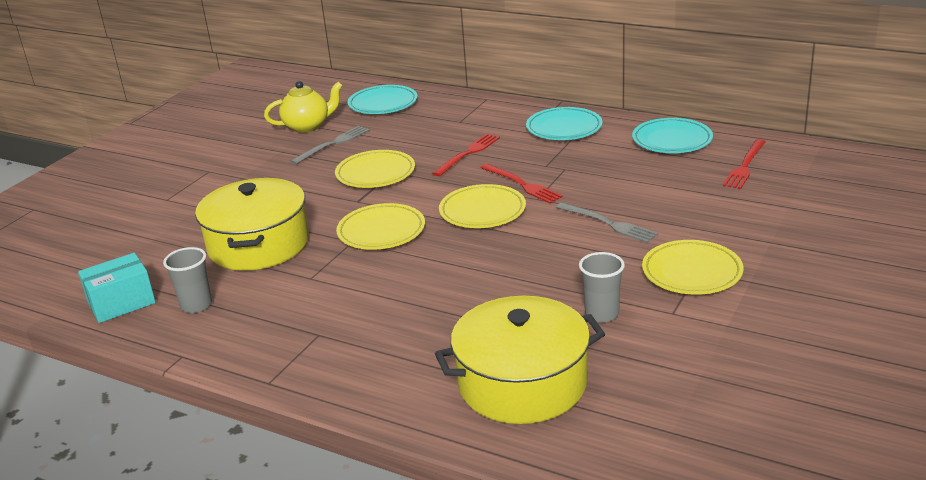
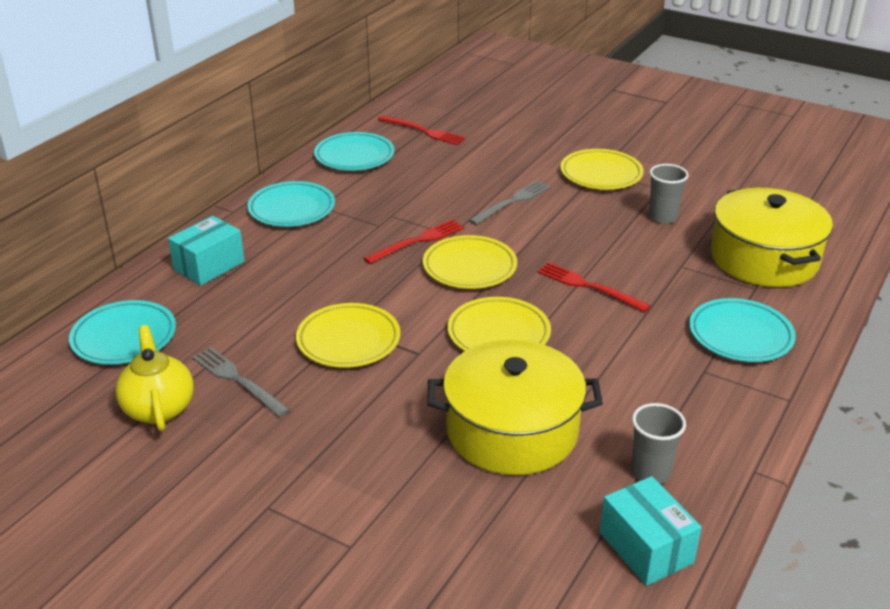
camera: 90 degrees left, 5 degrees up
red fork [432,134,500,176] -> red fork moved to [537,262,651,312]
none -> turquoise box [168,216,245,286]
none -> turquoise plate [689,298,796,362]

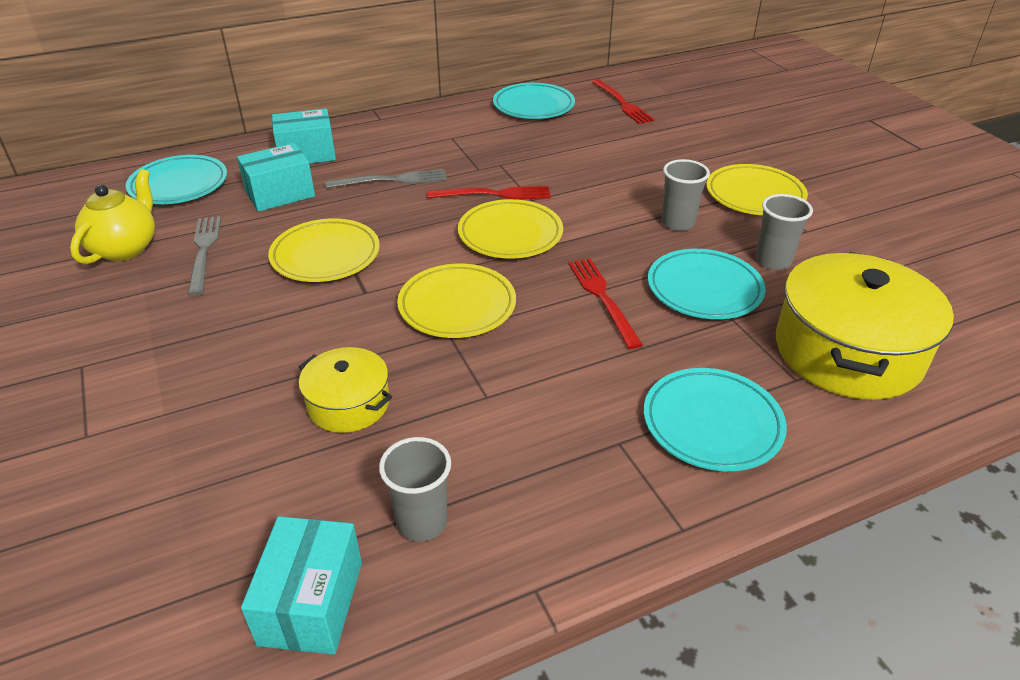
camera: 35 degrees right, 5 degrees up
turquoise plate [247,181,335,227] -> turquoise plate moved to [648,249,766,319]
yellow pot [428,340,603,475] -> yellow pot [299,347,392,433], size x0.53
grey fork [469,180,551,225] -> grey fork moved to [325,169,447,189]
none -> turquoise box [237,143,315,212]
none -> grey cup [661,159,710,231]

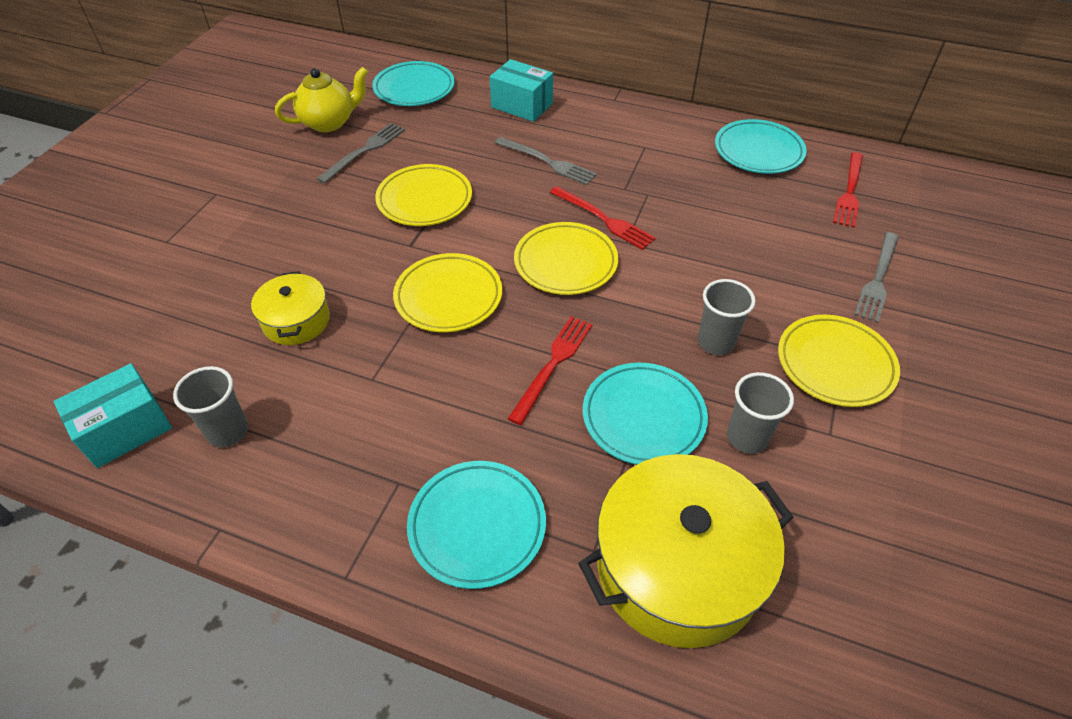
camera: 45 degrees right, 10 degrees up
turquoise box [237,143,315,212] -> none
none -> grey fork [854,232,899,323]

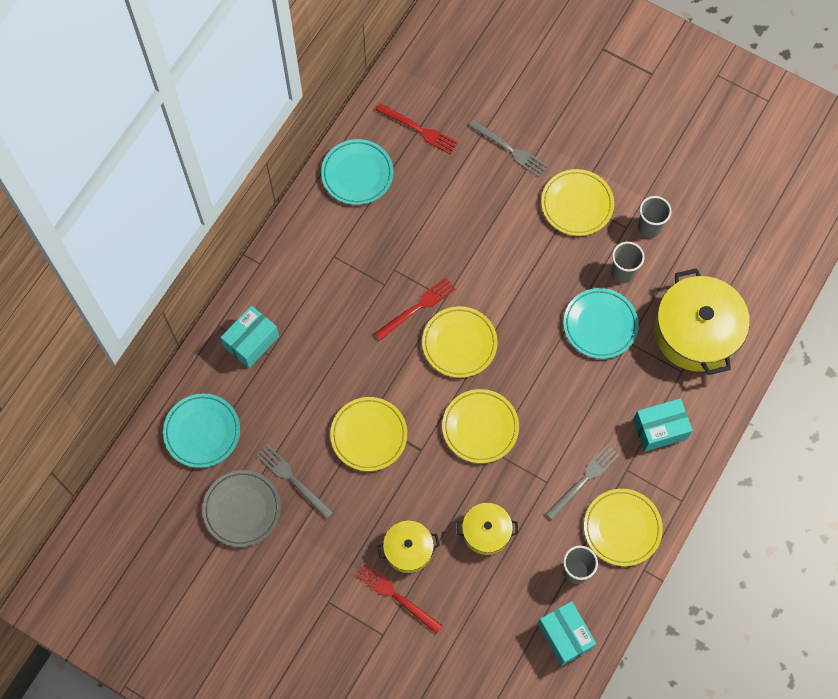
camera: 80 degrees left, 20 degrees up
yellow teapot [275,67,368,132] -> grey plate [202,470,281,547]
turquoise plate [407,461,546,589] -> turquoise box [633,398,693,452]
grey fork [495,137,597,185] -> grey fork moved to [545,444,620,521]
red fork [508,316,592,425] -> red fork moved to [356,562,443,634]
grey cup [698,279,756,355] -> grey cup moved to [638,196,672,238]
none -> yellow pot [377,520,440,573]
none -> yellow plate [584,489,663,566]

